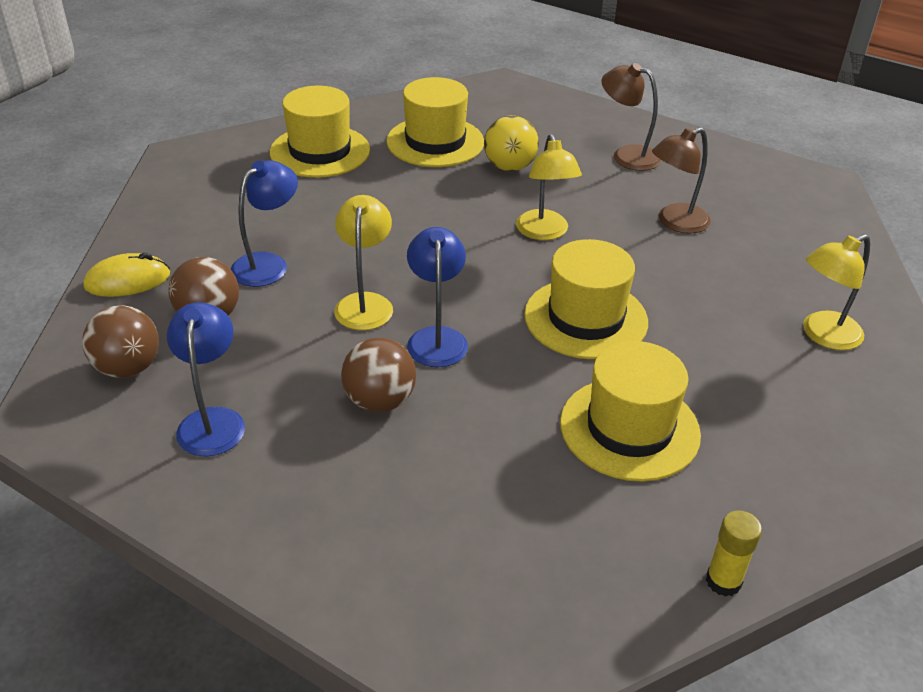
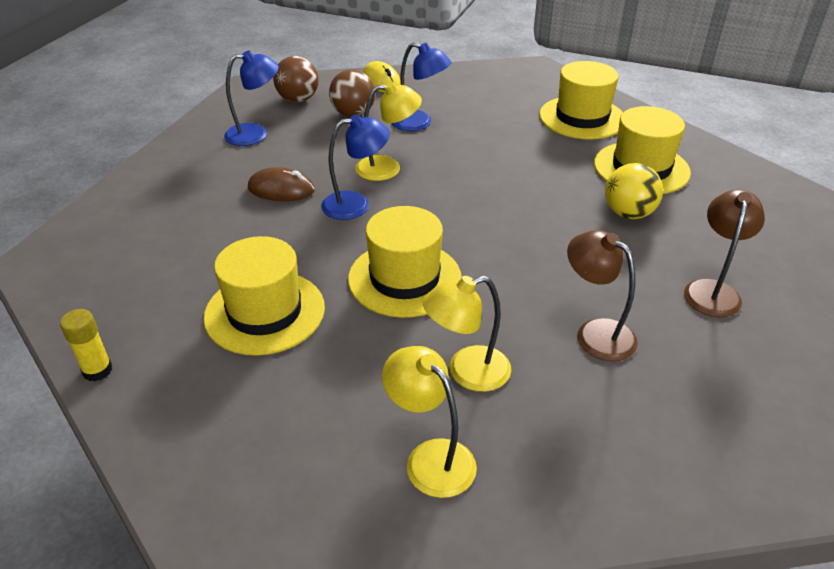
camera: 80 degrees right, 0 degrees up
brown ball [341,338,416,412] -> brown mouse [248,167,315,201]
yellow lamp [516,134,582,240] -> yellow lamp moved to [422,276,511,392]

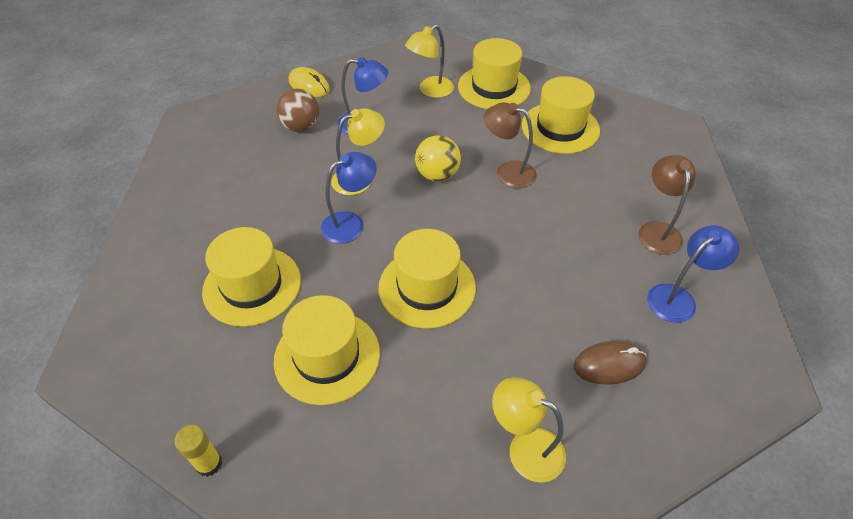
camera: 20 degrees left, 10 degrees up
blue lamp [224,51,279,146] -> blue lamp moved to [647,225,739,323]
brown mouse [248,167,315,201] -> brown mouse moved to [573,341,647,385]
brown ball [273,56,319,102] -> none
yellow lamp [422,276,511,392] -> yellow lamp moved to [405,24,454,98]
brown lamp [567,230,638,361] -> brown lamp moved to [484,102,537,188]
yellow ball [605,163,663,219] -> yellow ball moved to [415,135,461,182]
none -> yellow hat [202,227,301,327]

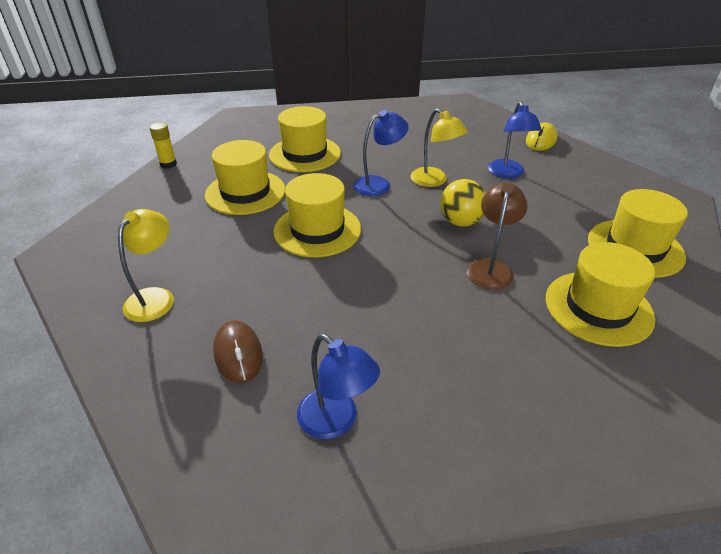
camera: 80 degrees right, 10 degrees down
brown ball [276,89,320,132] -> none
blue lamp [321,152,376,244] -> blue lamp turned 75 degrees counterclockwise [353,110,409,196]
yellow lamp [405,24,454,98] -> none
brown lamp [638,155,696,255] -> none

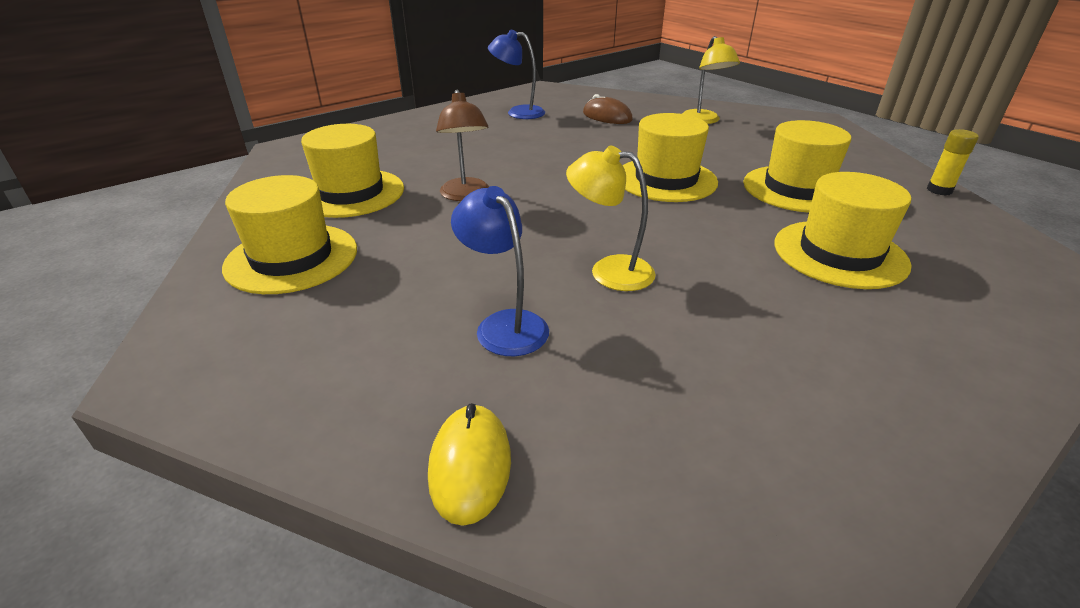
camera: 150 degrees right, 5 degrees down
blue lamp [353,110,409,196] -> none
yellow ball [440,179,486,227] -> none

